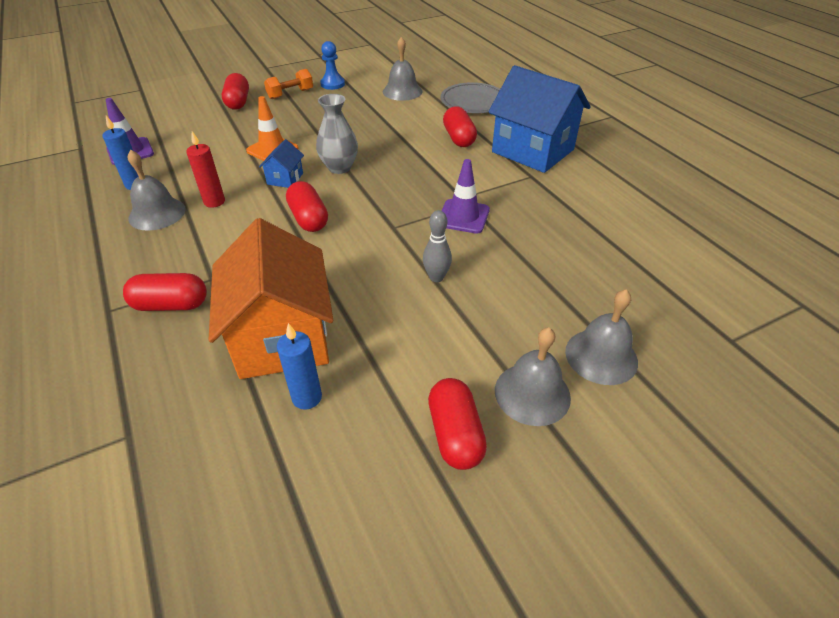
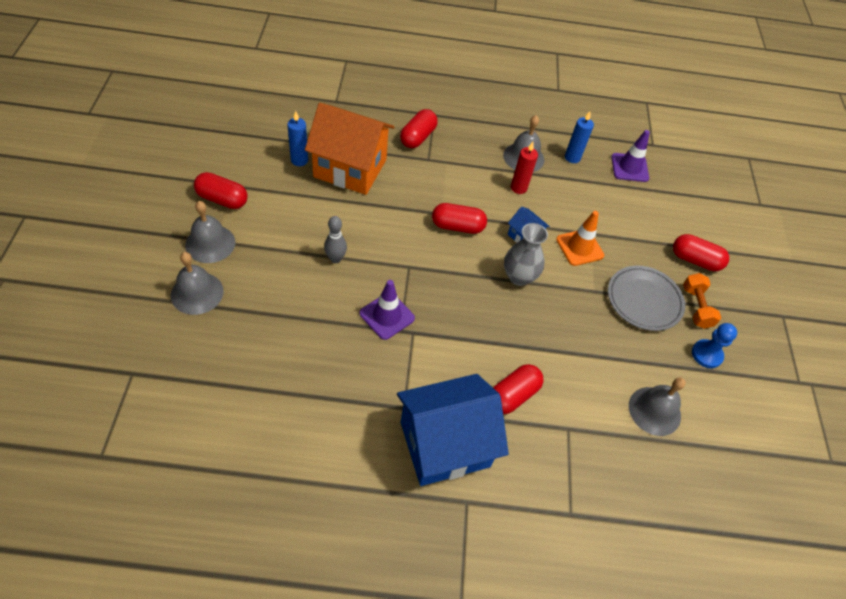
camera: 115 degrees right, 10 degrees up
grey plate [441,82,500,113] -> grey plate moved to [608,265,685,331]
red capsule [443,106,477,147] -> red capsule turned 60 degrees counterclockwise [493,364,543,414]

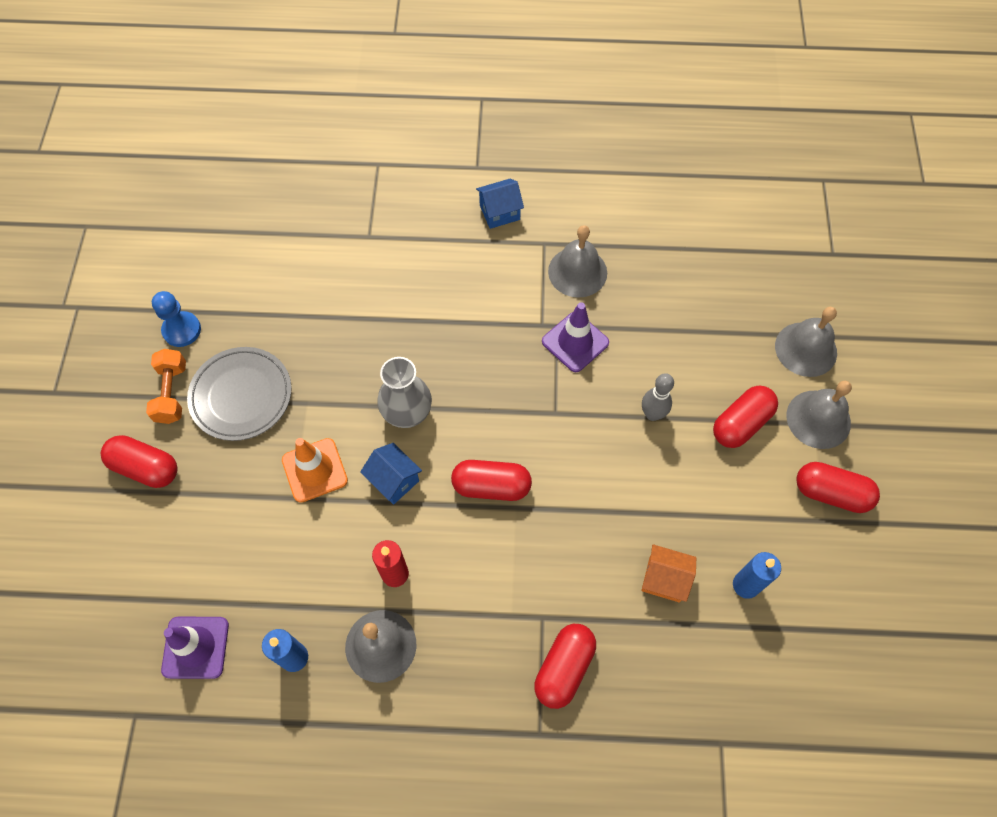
camera: 175 degrees left, 10 degrees up
orange house [305,103,394,195] -> orange house [641,544,696,603], size x0.43
blue house [397,374,509,486] -> blue house [476,178,524,229], size x0.43
red capsule [493,364,543,414] -> red capsule moved to [713,385,778,448]
grey bell [629,377,686,436] -> grey bell moved to [548,225,607,298]

